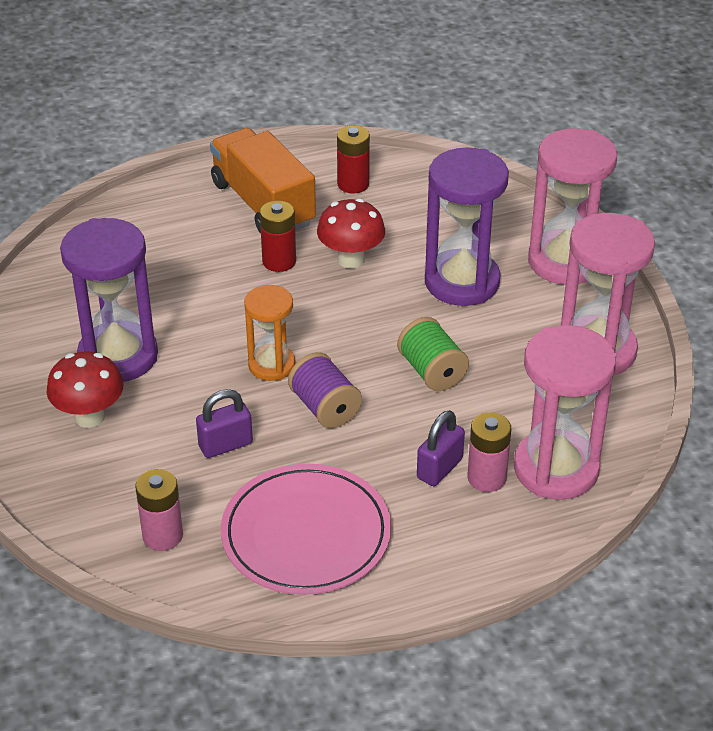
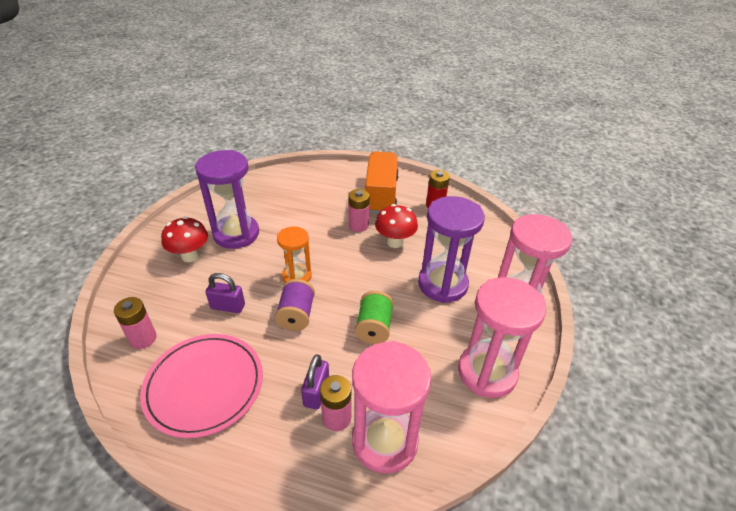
camera: 35 degrees right, 0 degrees up
red battery [260,201,296,272] -> pink battery [349,189,370,232]
purple padlock [417,410,465,486] -> purple padlock turned 60 degrees counterclockwise [301,354,329,409]

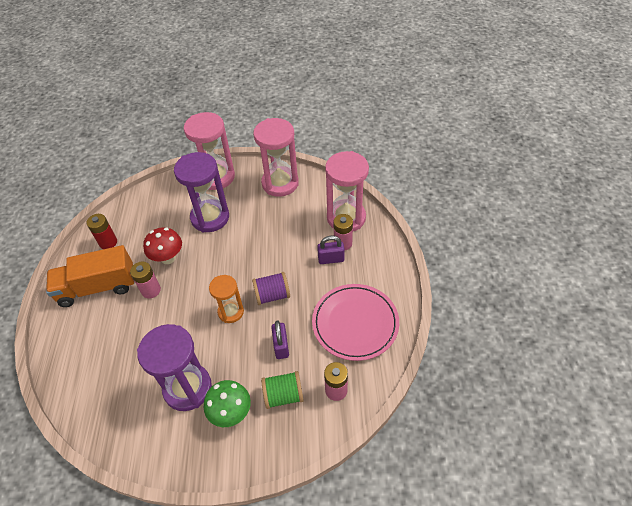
camera: 105 degrees left, 10 degrees up
red mushroom [161,216,208,262] -> green mushroom [204,380,251,427]
green spool [355,291,394,344] -> green spool moved to [261,371,303,409]

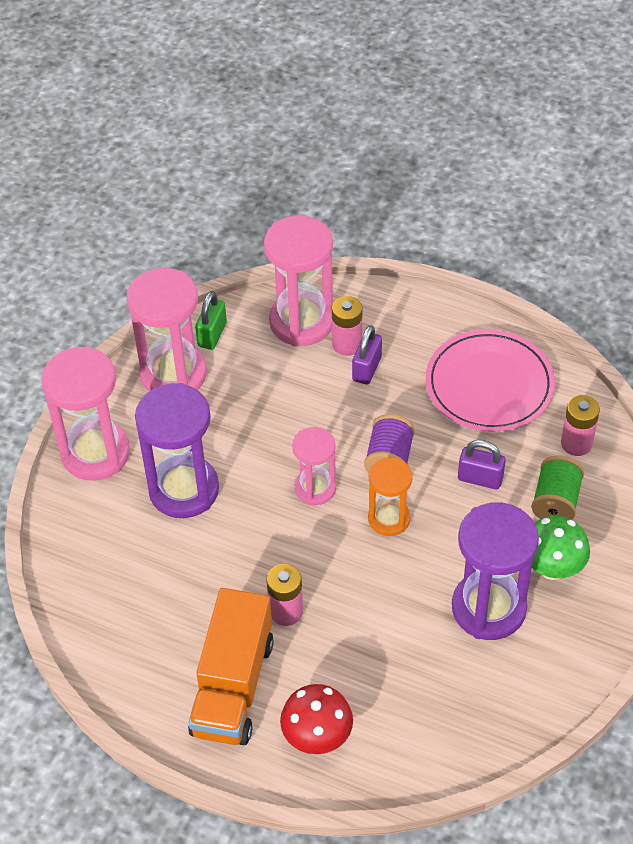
camera: 65 degrees left, 0 degrees up
red battery [86,214,117,249] -> none
red mushroom [143,227,182,264] -> red mushroom moved to [280,684,353,754]
none -> green padlock [195,291,227,350]
none -> pink hourglass [292,427,336,505]

